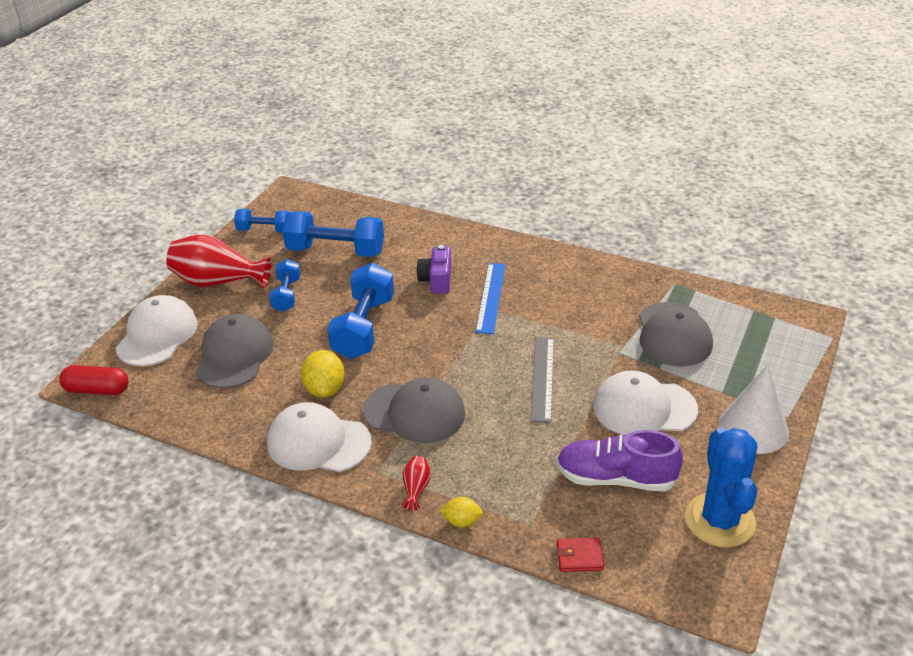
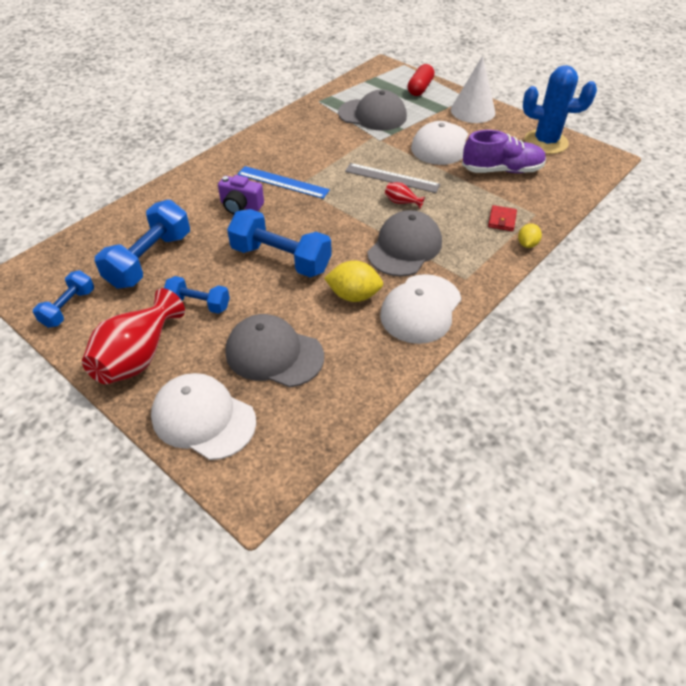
camera: 75 degrees left, 10 degrees up
red capsule [59,365,129,395] -> red capsule moved to [408,64,435,96]
red vase [402,456,431,510] -> red vase moved to [385,182,425,209]
red wallet [556,538,604,572] -> red wallet moved to [488,205,517,231]
purple shoe [557,430,683,491] -> purple shoe turned 120 degrees counterclockwise [462,130,546,173]

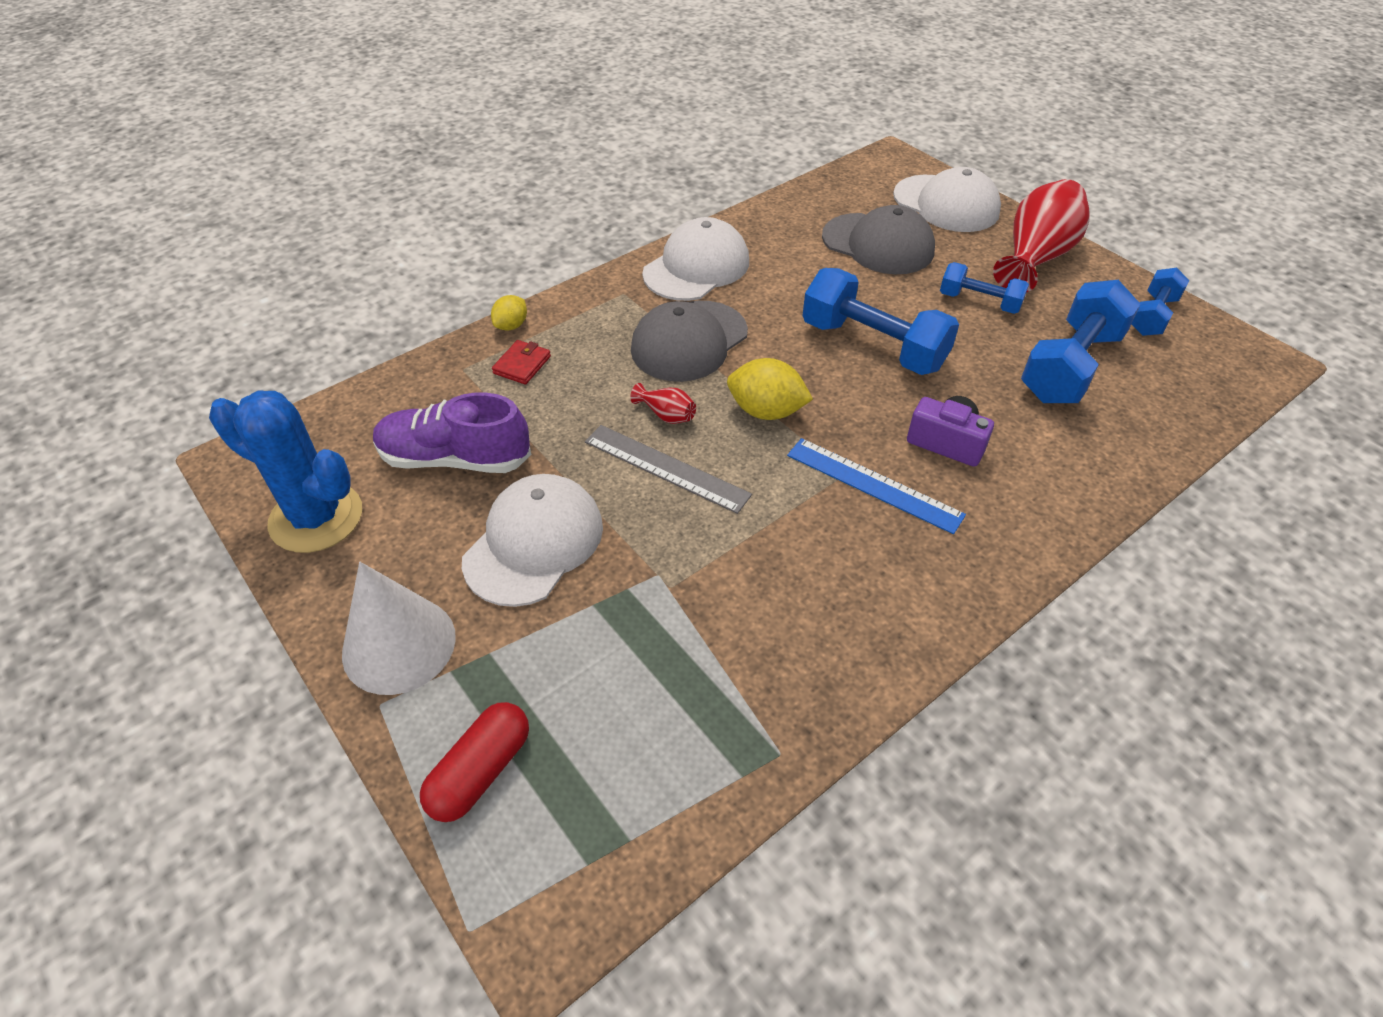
camera: 170 degrees left, 0 degrees up
yellow lemon [324,261,383,302] -> yellow lemon moved to [727,358,813,420]
grey cap [338,90,407,131] -> none

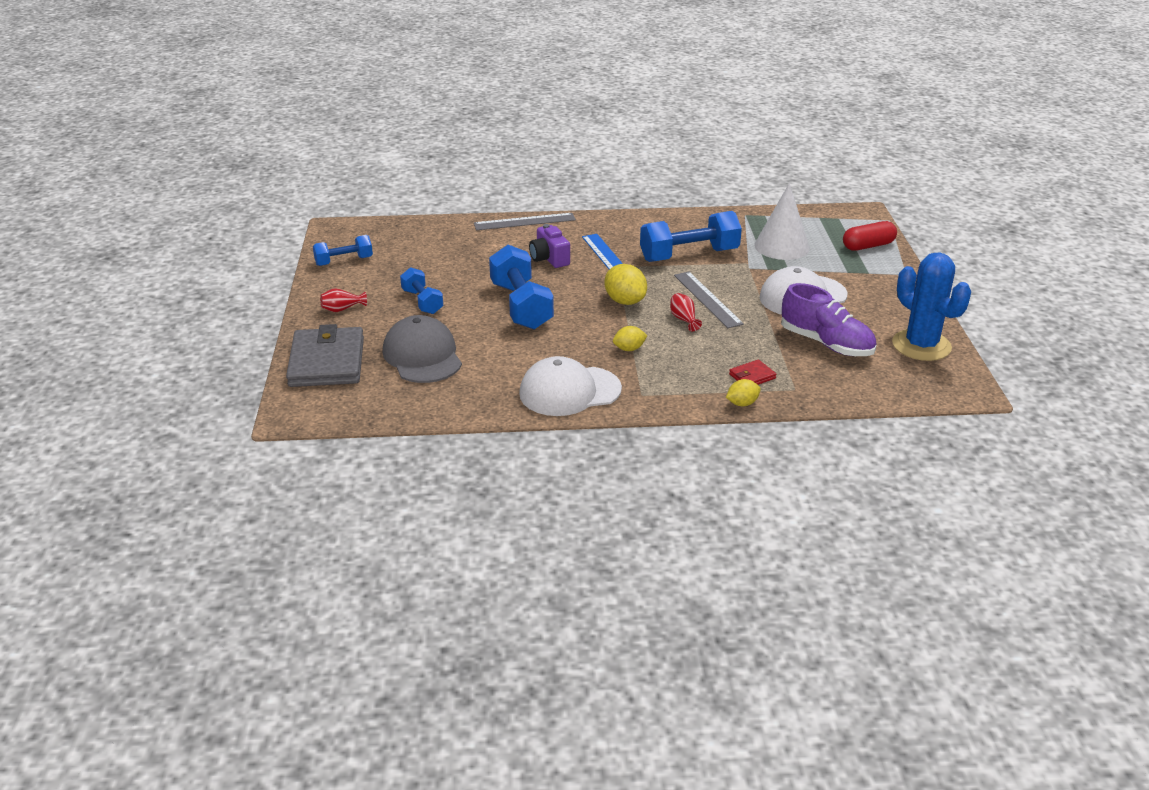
camera: 145 degrees left, 15 degrees down
white cone [342,562,456,695] -> white cone moved to [754,183,810,260]
grey cap [631,301,748,382] -> yellow lemon [613,326,648,351]
white cap [893,167,1001,232] -> grey wallet [286,324,364,387]
red vase [993,179,1090,293] -> red vase [320,288,367,312], size x0.43
blue dumbbell [1021,280,1141,403] -> blue dumbbell moved to [640,211,742,262]
none -> grey ruler [474,213,576,230]

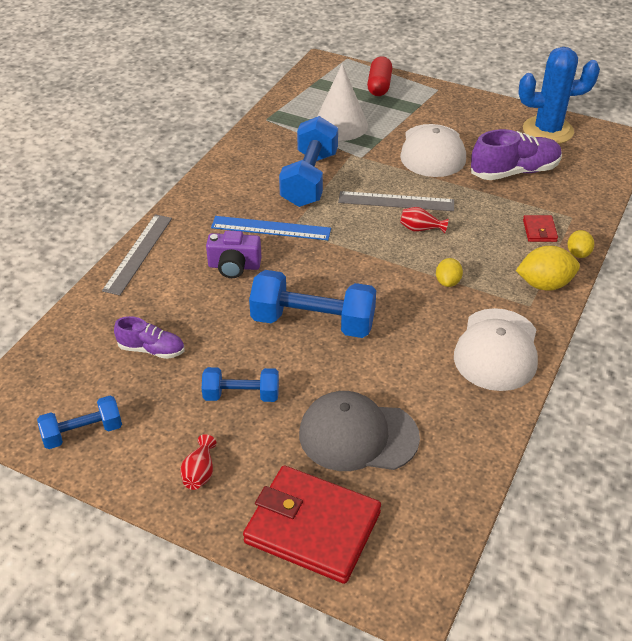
camera: 60 degrees left, 10 degrees up
grey wallet [286,324,364,387] -> red wallet [243,466,381,584]
blue dumbbell [313,235,373,266] -> blue dumbbell turned 60 degrees clockwise [37,395,122,449]
yellow lemon [604,264,647,305] -> yellow lemon moved to [516,246,580,291]
none -> purple shoe [114,316,184,359]

